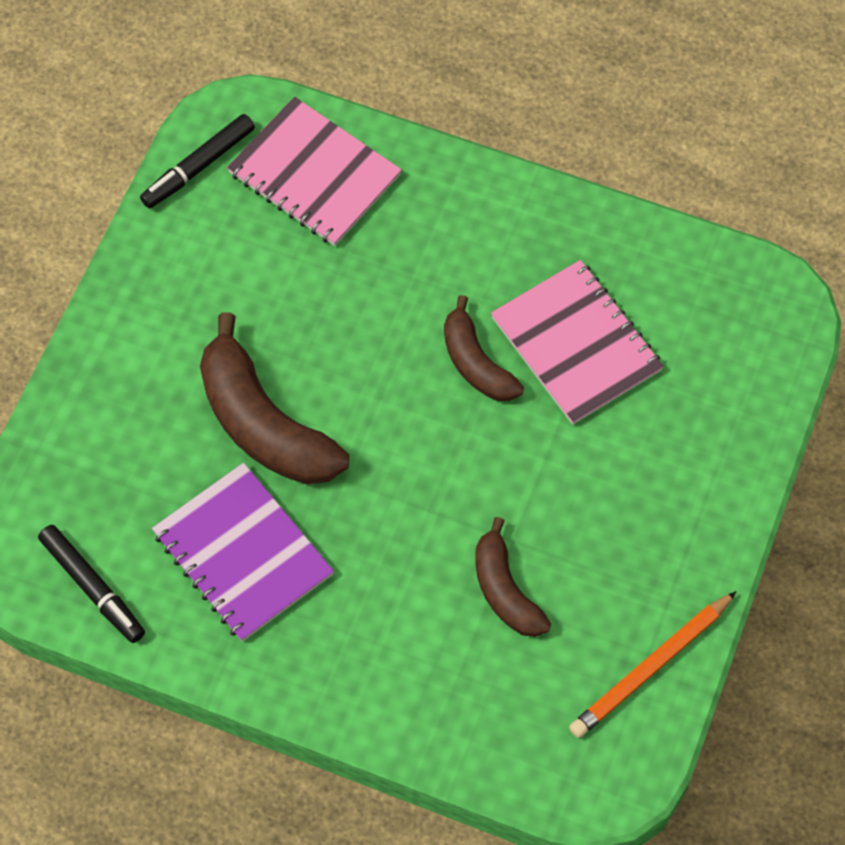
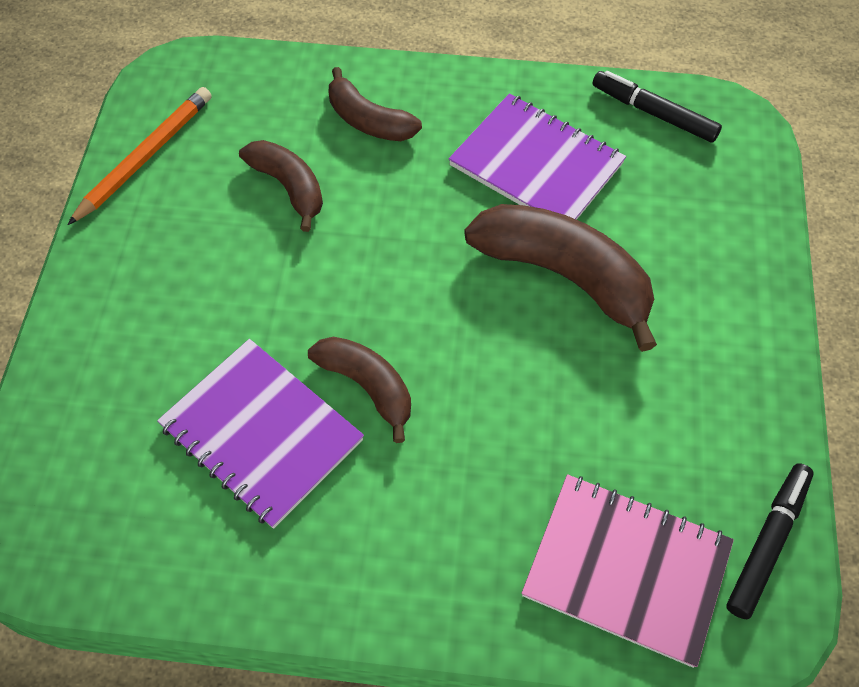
camera: 165 degrees right, 5 degrees down
pink notebook [491,260,664,425] -> purple notebook [157,339,364,529]
none -> brown banana [329,67,422,141]

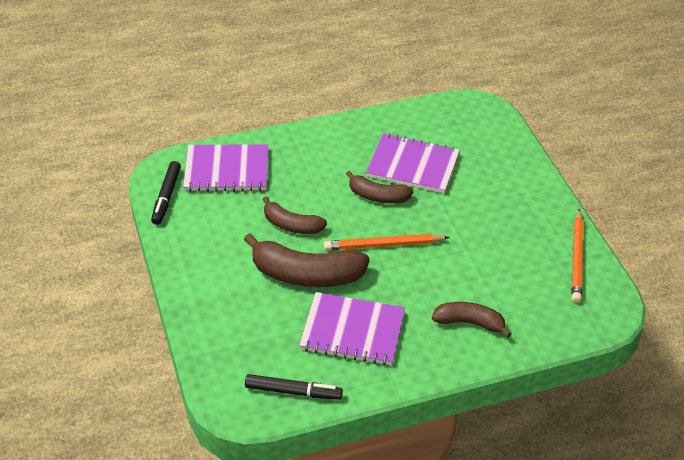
camera: 155 degrees right, 15 degrees down
brown banana [239,140,323,232] -> brown banana moved to [263,196,327,234]
pink notebook [521,474,734,668] -> purple notebook [183,144,268,192]
none -> orange pencil [324,234,450,250]

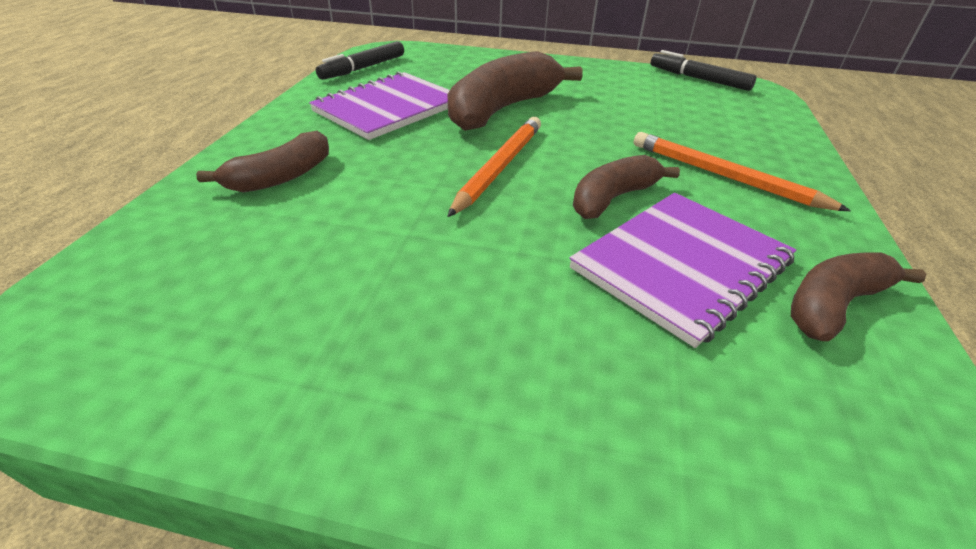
camera: 120 degrees right, 5 degrees down
purple notebook [183,144,268,192] -> none
brown banana [263,196,327,234] -> brown banana moved to [791,252,926,341]
orange pencil [571,209,583,303] -> orange pencil moved to [634,132,851,211]

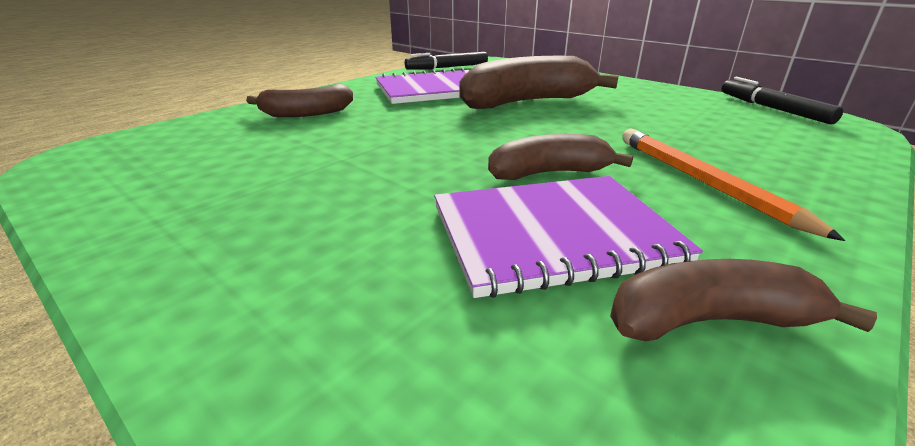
camera: 30 degrees right, 10 degrees down
orange pencil [447,117,541,217] -> none

